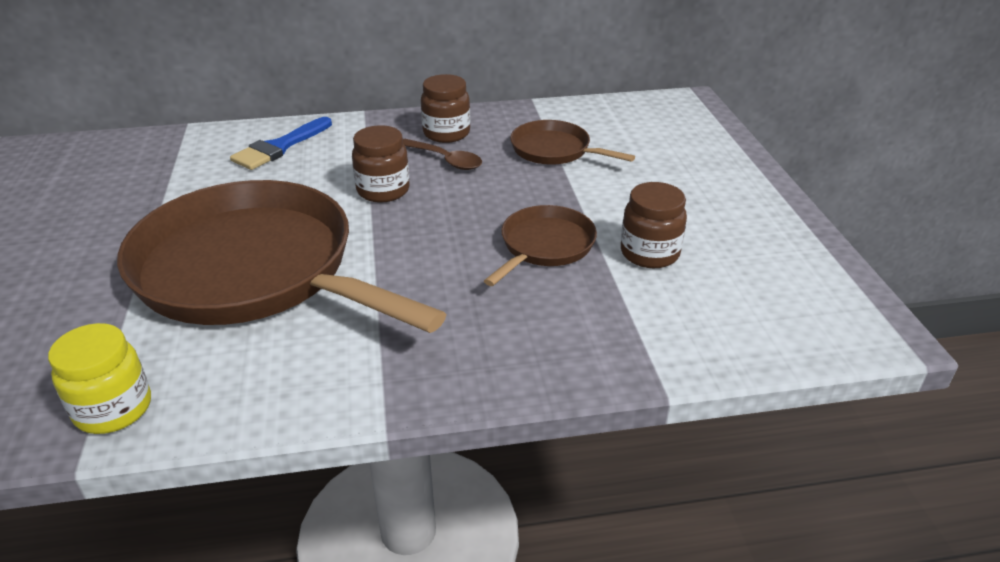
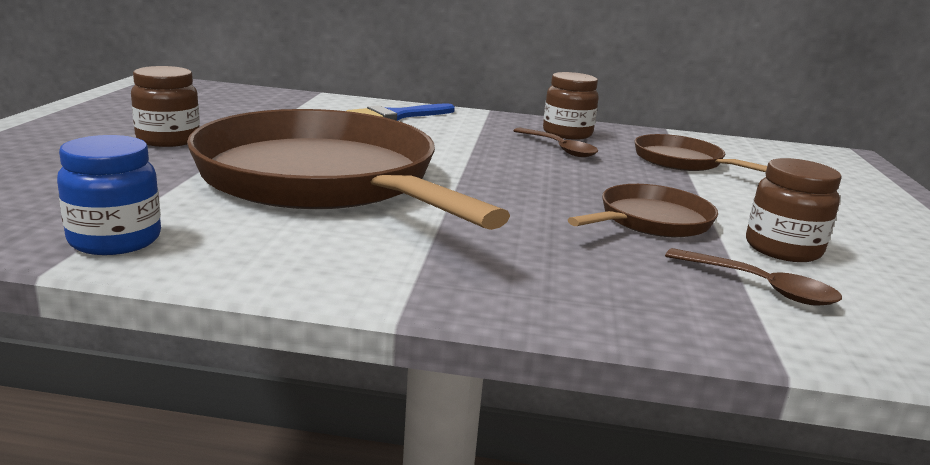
camera: 15 degrees right, 15 degrees down
yellow jar [48,323,151,434] -> blue jar [57,135,161,255]
brown jar [352,125,410,203] -> brown jar moved to [131,66,200,147]
none -> brown spoon [665,248,842,306]

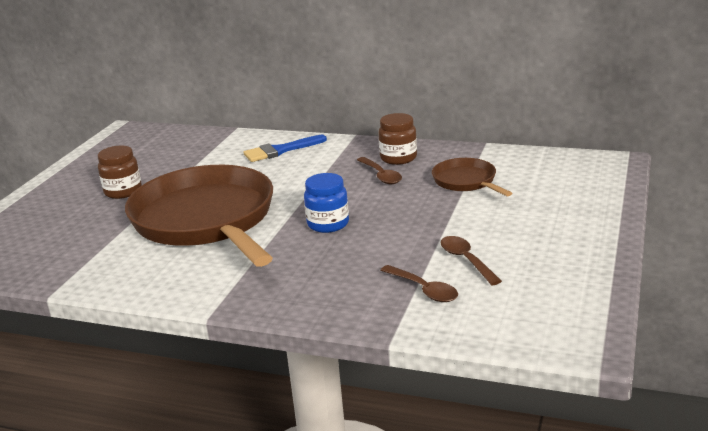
camera: 15 degrees right, 5 degrees up
blue jar [57,135,161,255] -> blue jar moved to [304,173,349,233]
brown pan [568,184,718,238] -> none
brown jar [746,158,842,262] -> brown spoon [441,236,502,286]

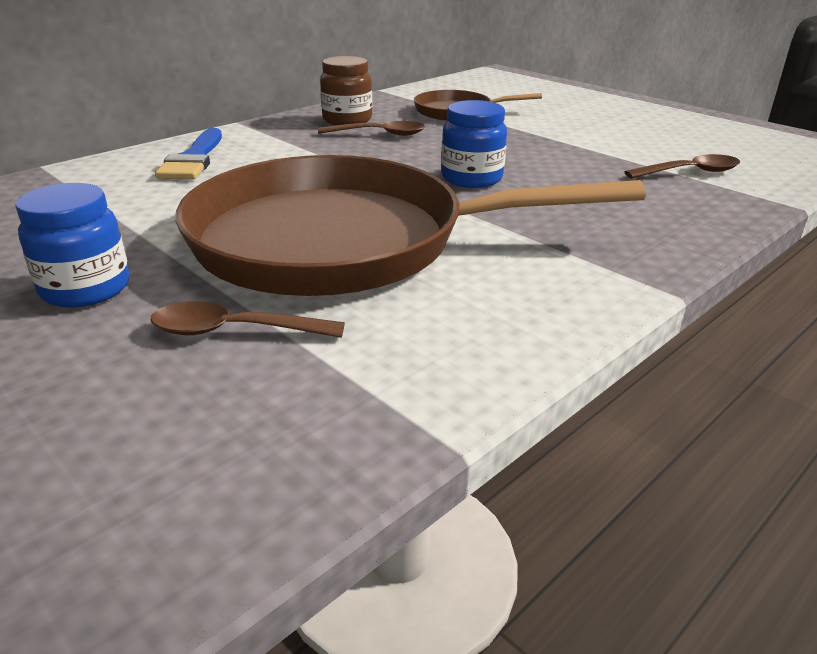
camera: 65 degrees left, 5 degrees up
brown jar [98,146,142,199] -> blue jar [15,183,129,308]
brown spoon [441,236,502,286] -> brown spoon moved to [150,301,345,338]

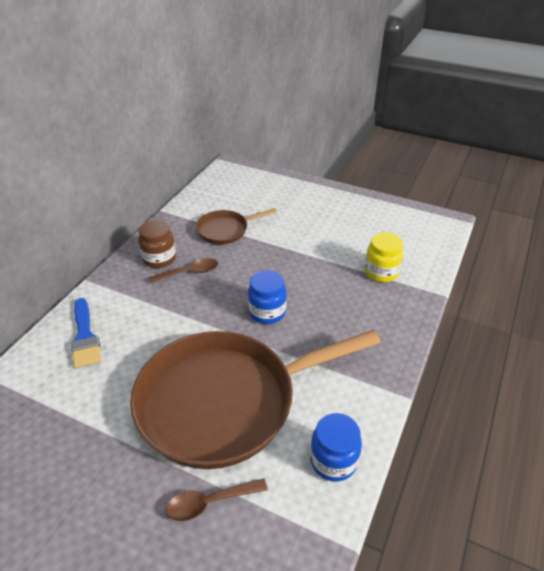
camera: 20 degrees left, 10 degrees up
blue jar [15,183,129,308] -> blue jar moved to [310,413,362,482]
brown spoon [625,154,740,178] -> yellow jar [365,232,403,282]

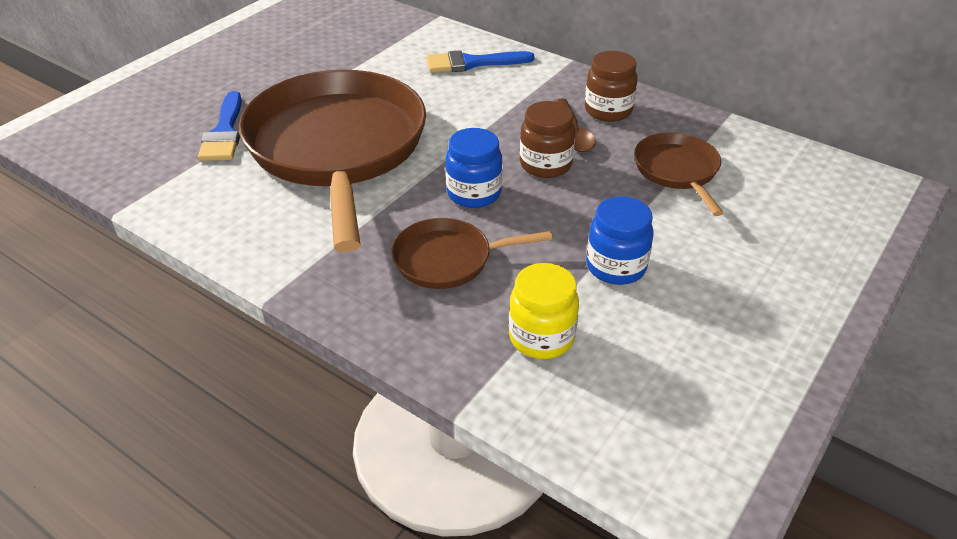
camera: 100 degrees right, 0 degrees up
brown spoon [166,478,268,521] -> blue brush [198,91,242,161]
blue jar [310,413,362,482] -> blue jar moved to [586,196,654,285]
none -> brown pan [391,218,552,289]
none -> brown jar [520,101,575,178]

